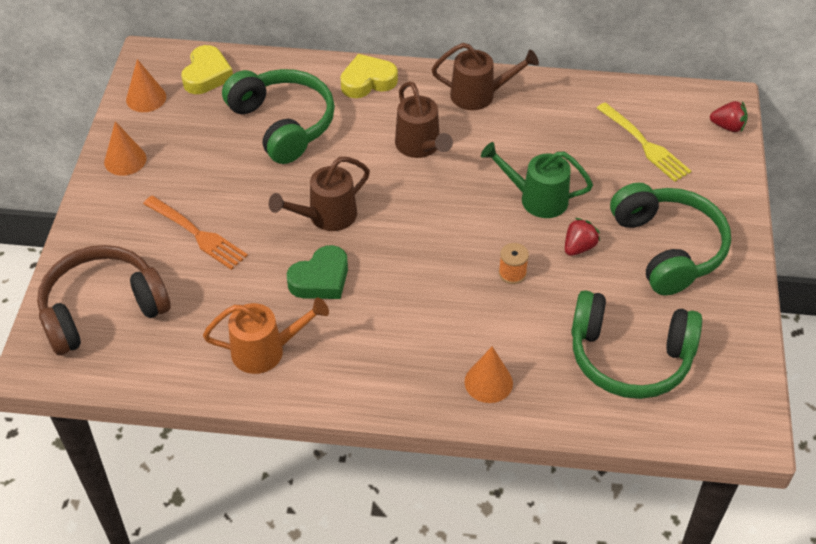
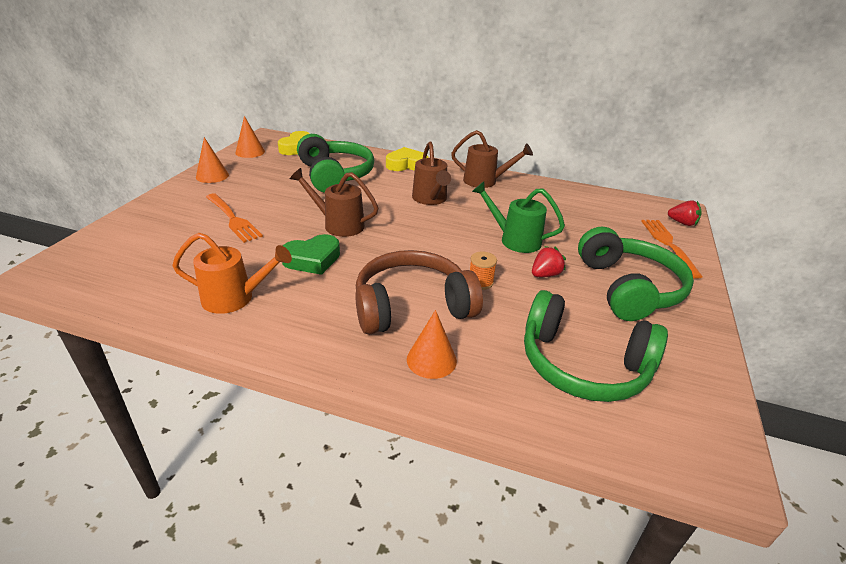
camera: 10 degrees right, 15 degrees down
brown headphones [37,245,171,355] -> brown headphones moved to [355,250,483,334]
brown watering can [269,157,370,231] -> brown watering can turned 45 degrees clockwise [290,168,378,237]
yellow fork [597,102,691,182] -> none
none -> orange fork [641,220,703,279]

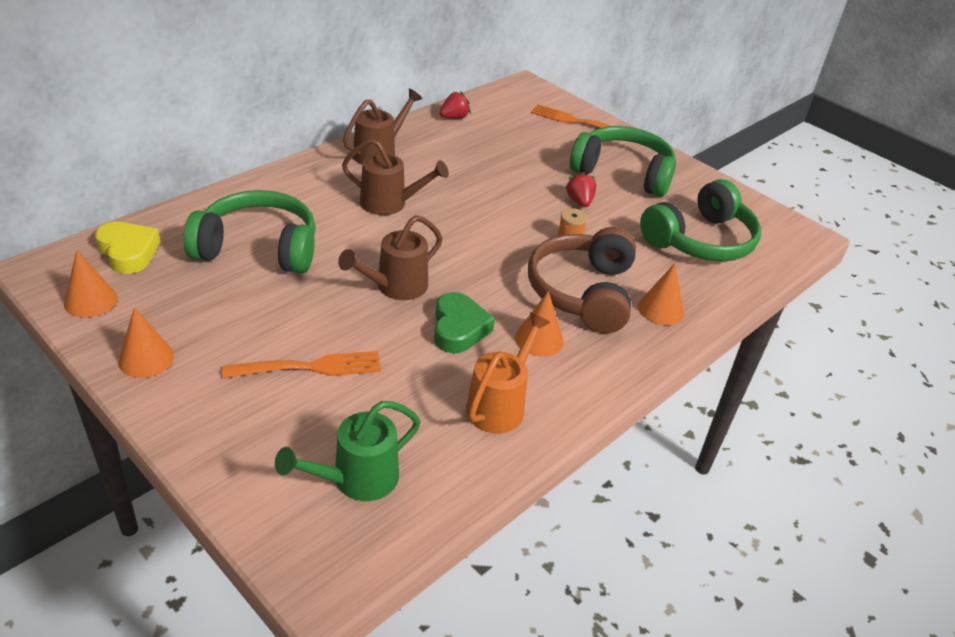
camera: 65 degrees left, 5 degrees up
yellow heart [386,147,428,171] -> none
green watering can [472,181,565,253] -> green watering can moved to [275,401,421,501]
red strawberry [668,200,702,226] -> red strawberry moved to [440,91,471,119]
none -> orange cone [515,291,564,357]

